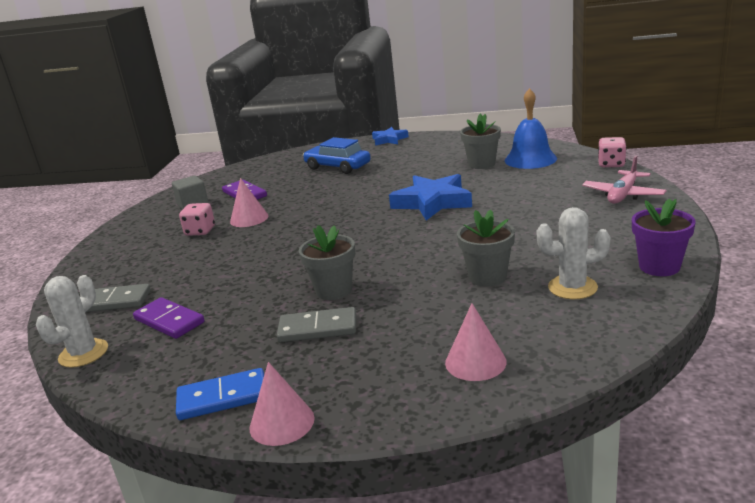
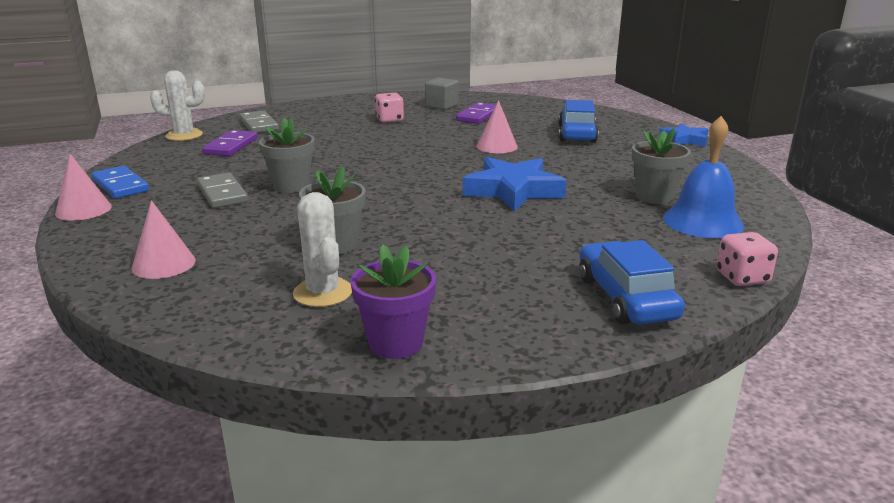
camera: 60 degrees right, 0 degrees up
pink cone [230,178,268,227] -> pink cone moved to [476,100,518,153]
pink plane [582,156,666,204] -> blue car [579,240,685,324]

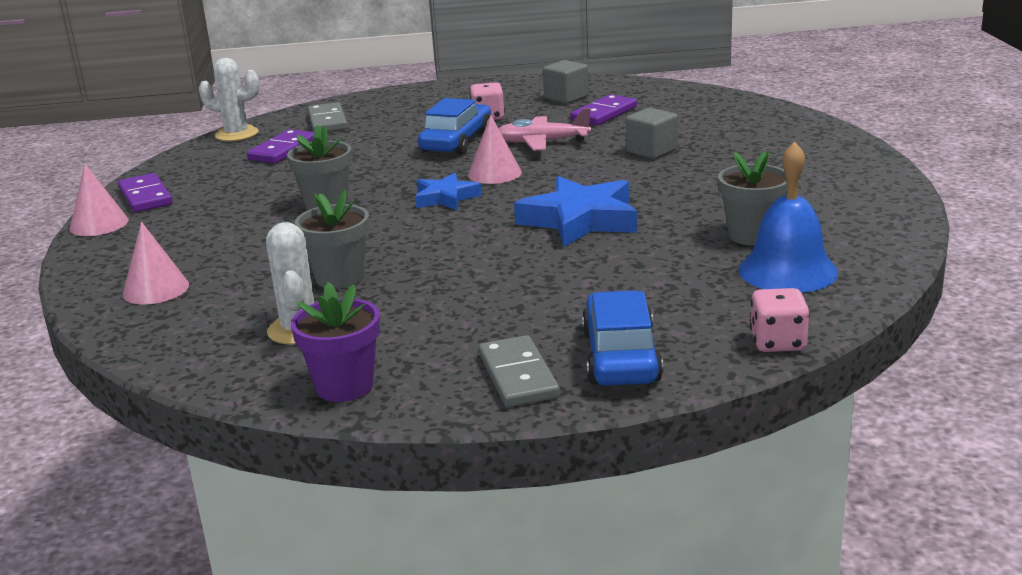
camera: 15 degrees right, 0 degrees up
blue domino [92,166,149,199] -> purple domino [118,173,173,212]
grey domino [197,173,248,208] -> grey domino moved to [479,335,560,407]
pink cone [476,100,518,153] -> pink cone moved to [468,115,522,184]
blue car [558,100,599,143] -> blue car moved to [418,98,491,155]
blue star [659,123,709,147] -> blue star moved to [415,173,482,210]
none -> pink plane [499,108,591,151]
none -> grey cube [626,108,678,159]

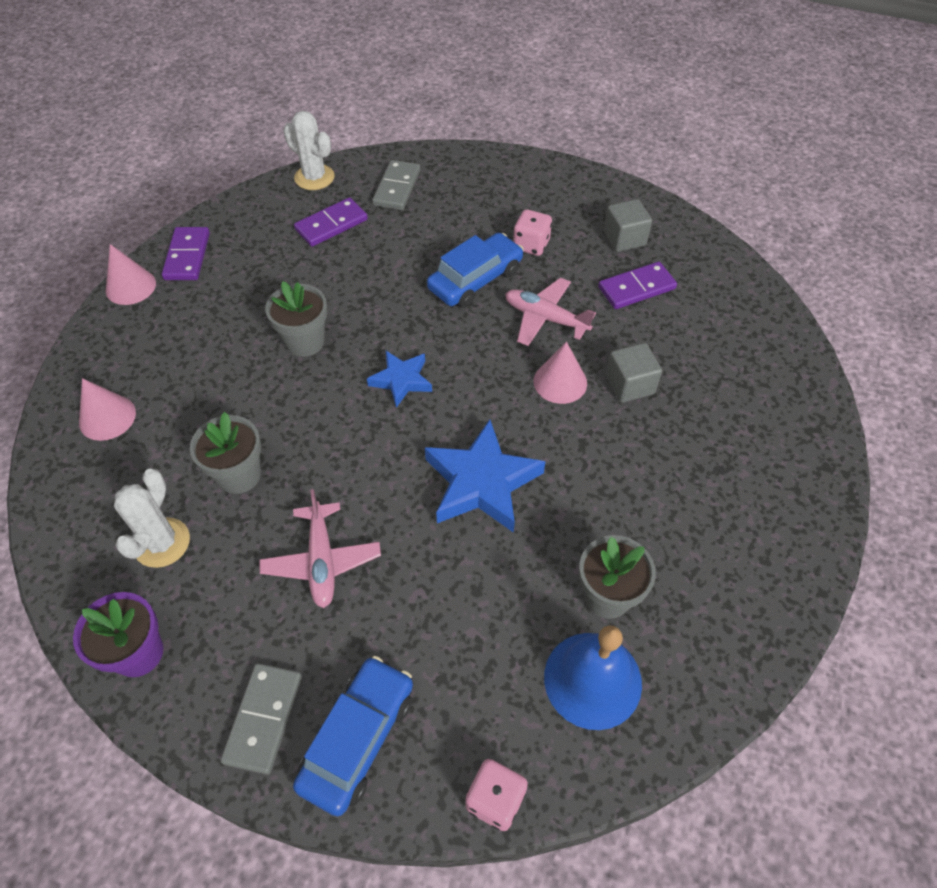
camera: 25 degrees right, 30 degrees up
pink cone [468,115,522,184] -> pink cone moved to [534,342,587,404]
none -> pink plane [259,489,381,608]

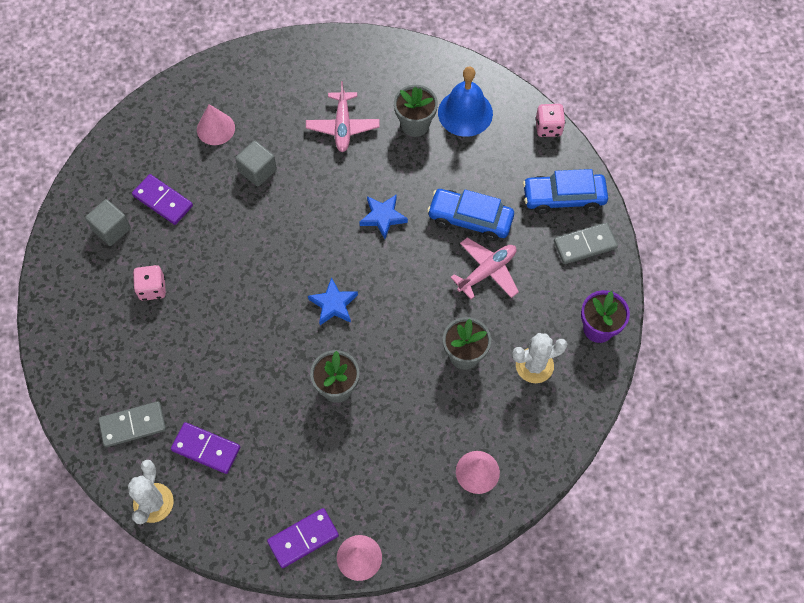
camera: 120 degrees left, 10 degrees up
blue star [425,419,546,533] -> blue star [359,194,408,239], size x0.58
blue car [427,233,524,308] -> blue car moved to [427,189,514,241]
pink plane [505,278,596,346] -> pink plane moved to [306,81,380,152]
pink cone [534,342,587,404] -> pink cone moved to [197,104,235,145]

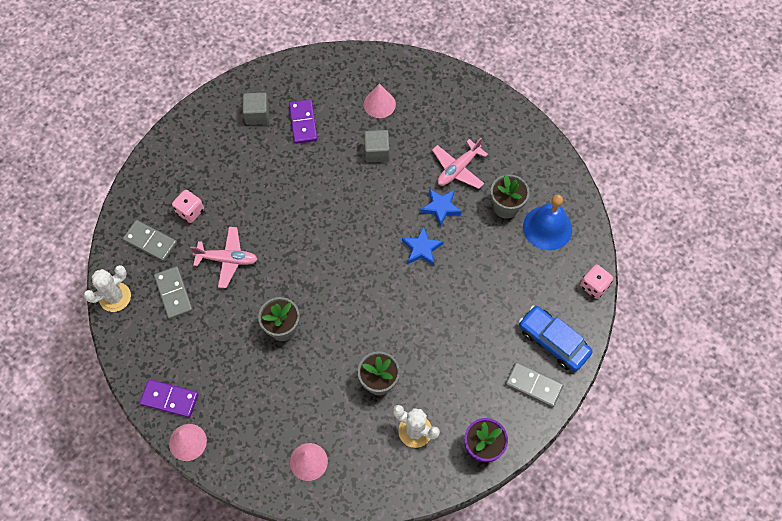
camera: 45 degrees right, 0 degrees up
pink dice [133,265,166,301] -> pink dice moved to [172,190,204,223]
purple domino [171,422,240,474] -> grey domino [154,266,193,319]
blue star [308,277,358,325] -> blue star moved to [420,188,462,227]
blue car [427,189,514,241] -> none
pink plane [450,238,519,299] -> pink plane moved to [190,227,258,288]

